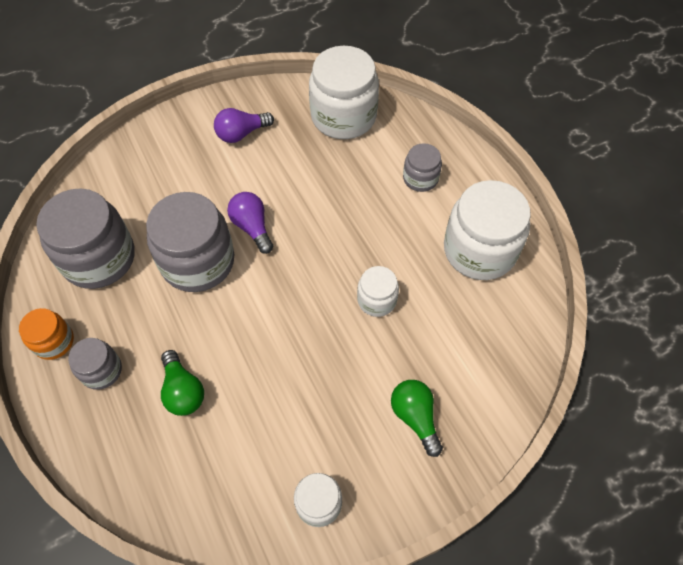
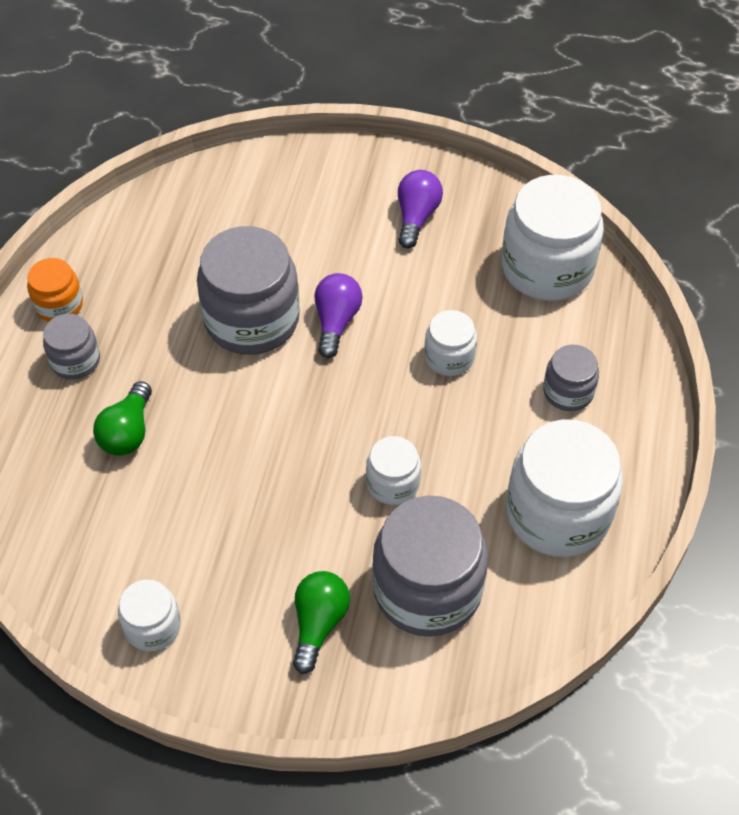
camera: 40 degrees right, 5 degrees down
grey jar [36,188,135,289] -> grey jar moved to [372,495,488,637]
purple light bulb [214,108,274,143] -> purple light bulb turned 90 degrees clockwise [398,170,443,248]
none -> white jar [424,310,477,376]

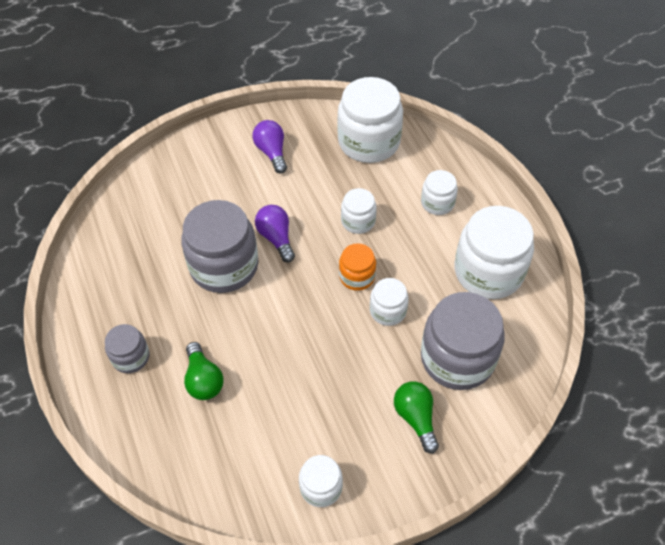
camera: 35 degrees left, 0 degrees up
orange jar [27,258,83,322] -> orange jar moved to [339,243,376,291]
grey jar [543,345,599,411] -> white jar [421,170,458,215]

